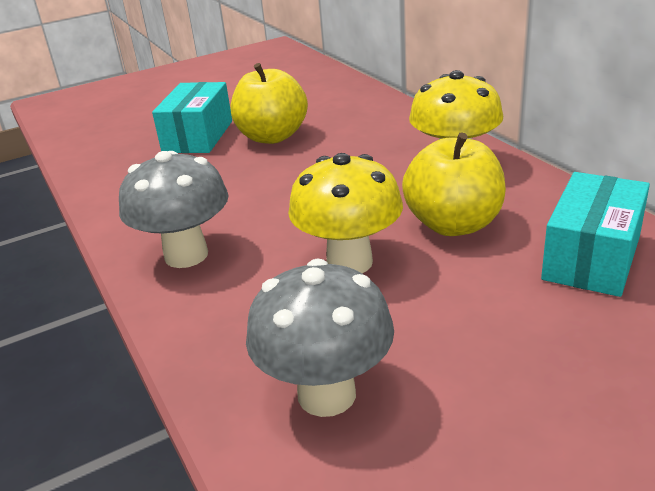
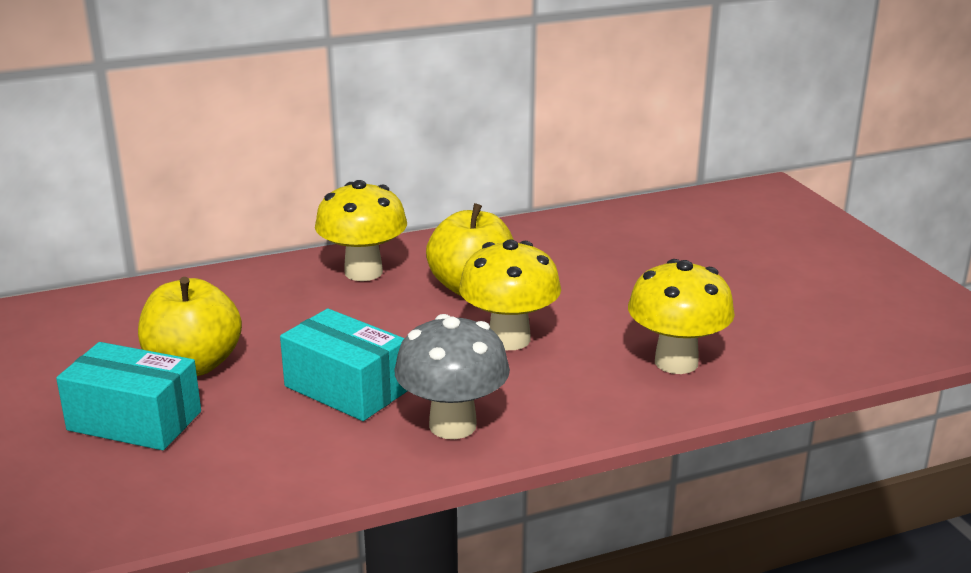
camera: 85 degrees left, 5 degrees down
grey mushroom [246,259,394,417] -> yellow mushroom [628,259,735,374]
turquoise box [541,172,650,297] -> turquoise box moved to [280,309,407,421]

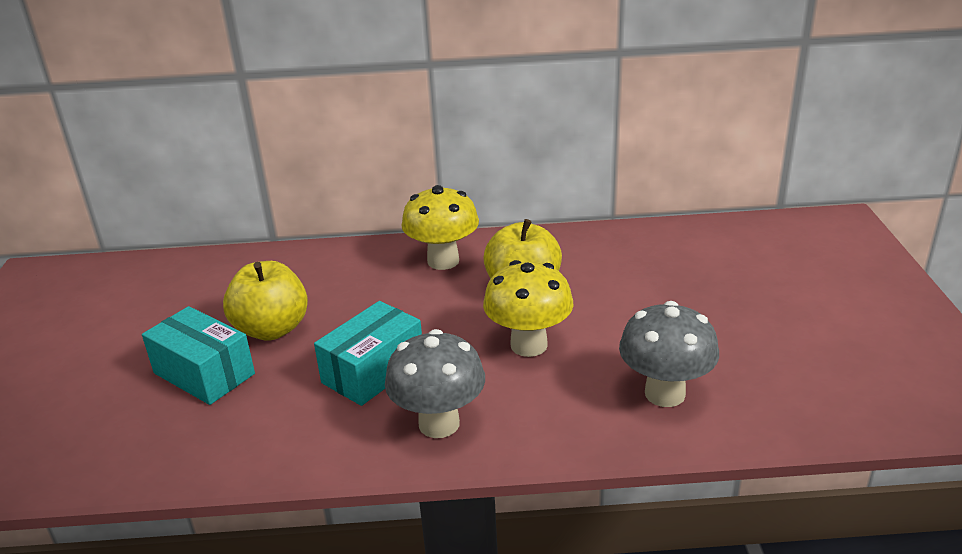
camera: 20 degrees right, 5 degrees up
turquoise box [280,309,407,421] -> turquoise box turned 75 degrees clockwise [314,301,422,406]
yellow mushroom [628,259,735,374] -> grey mushroom [619,301,719,407]

